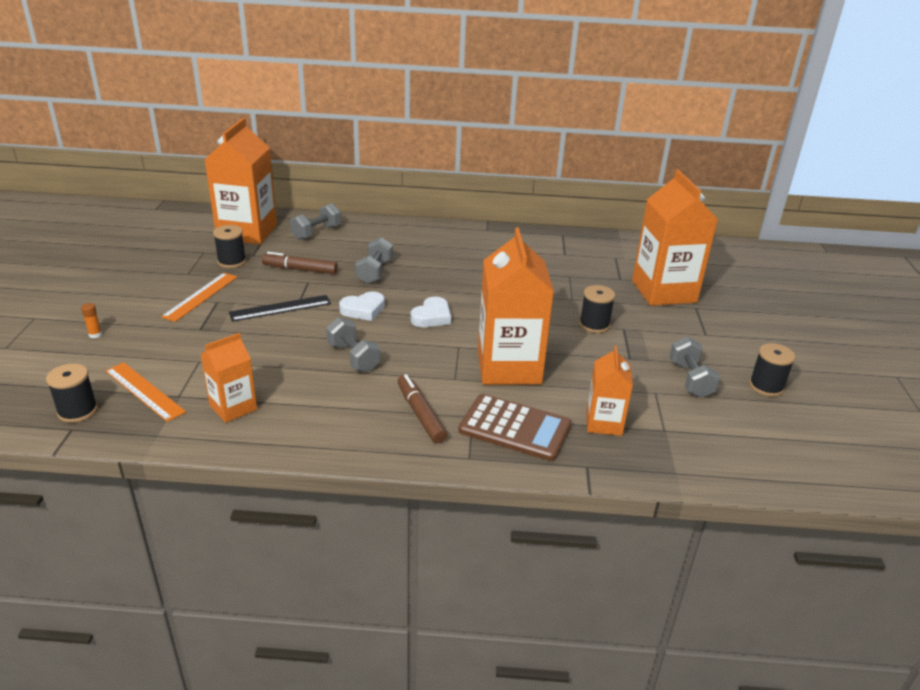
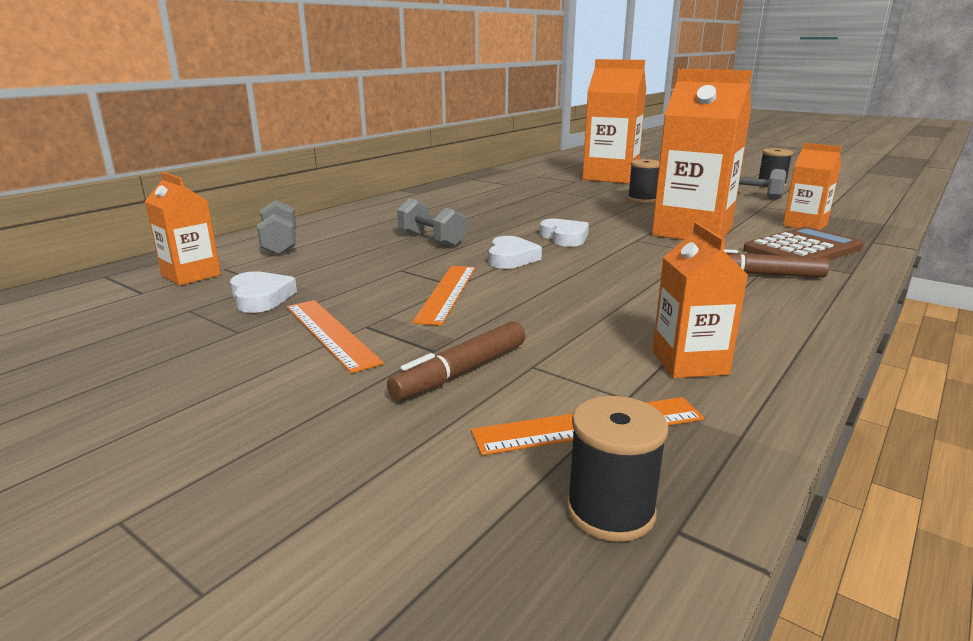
camera: 55 degrees left, 10 degrees down
orange glue stick [81,303,102,338] -> none
orange carton [204,118,277,244] -> orange carton [145,172,221,286], size x0.54
black spool [213,225,246,268] -> white heart [230,271,297,313]
black ruler [229,295,331,322] -> orange ruler [412,266,476,326]
brown marker [262,252,338,274] -> brown marker moved to [387,321,526,401]
grey dumbbell [326,317,380,372] -> none

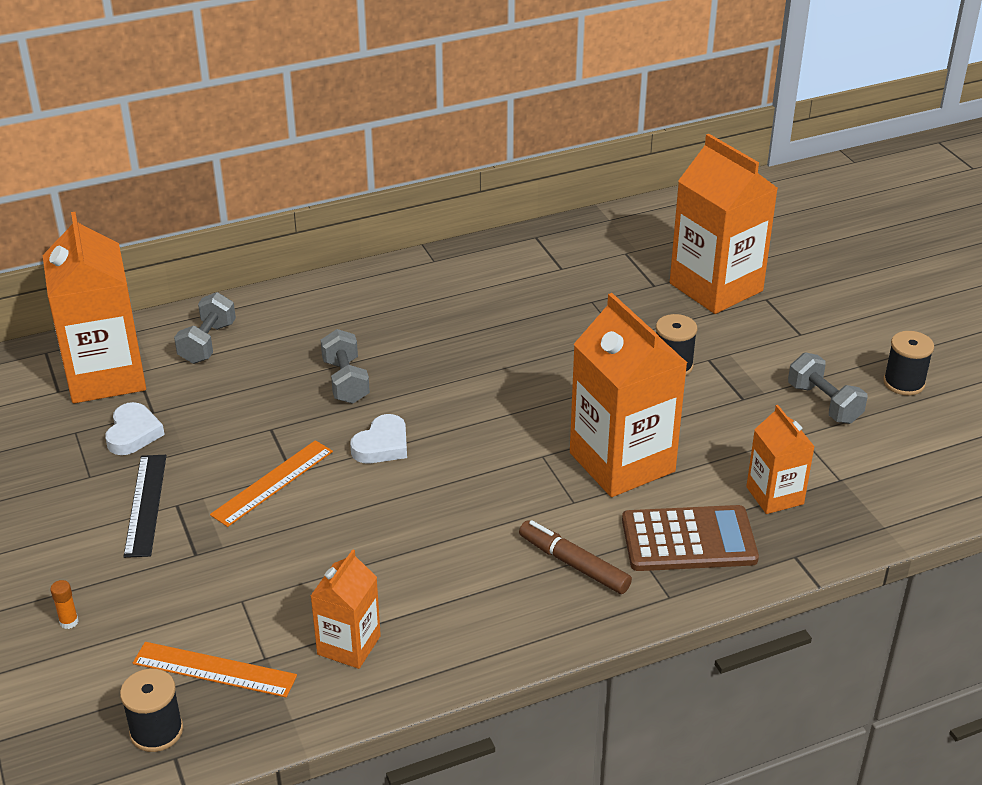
camera: 30 degrees right, 15 degrees up
orange carton [145,172,221,286] -> orange carton [43,212,146,403], size x1.85
orange ruler [287,300,384,373] -> black ruler [123,455,166,558]
brown marker [387,321,526,401] -> none
white heart [540,219,589,247] -> none
none -> orange glue stick [50,580,78,629]

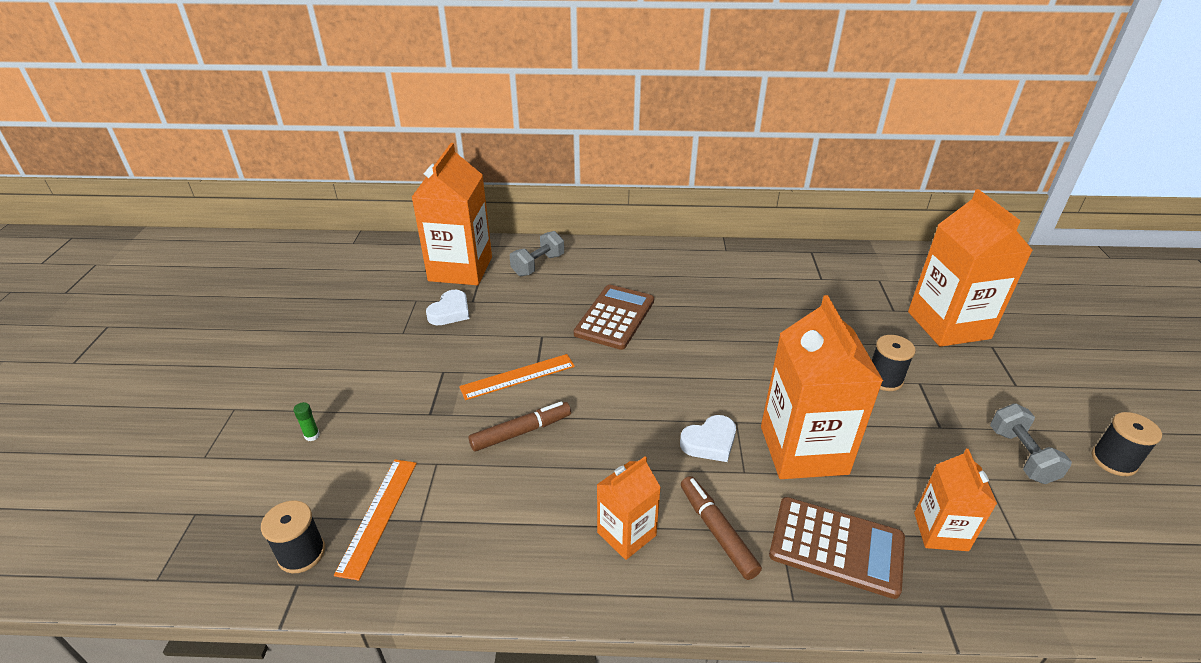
camera: 25 degrees right, 0 degrees up
orange glue stick [50,580,78,629] -> green glue stick [294,402,320,441]
black ruler [123,455,166,558] -> none
orange ruler [133,642,297,697] -> orange ruler turned 60 degrees clockwise [334,460,417,581]
orange carton [311,549,381,669] -> orange carton moved to [597,456,661,560]
grey dumbbell [321,329,370,404] -> brown calculator [574,285,654,350]
white heart [350,414,407,463] -> white heart moved to [680,415,736,462]
none -> brown marker [469,401,571,452]

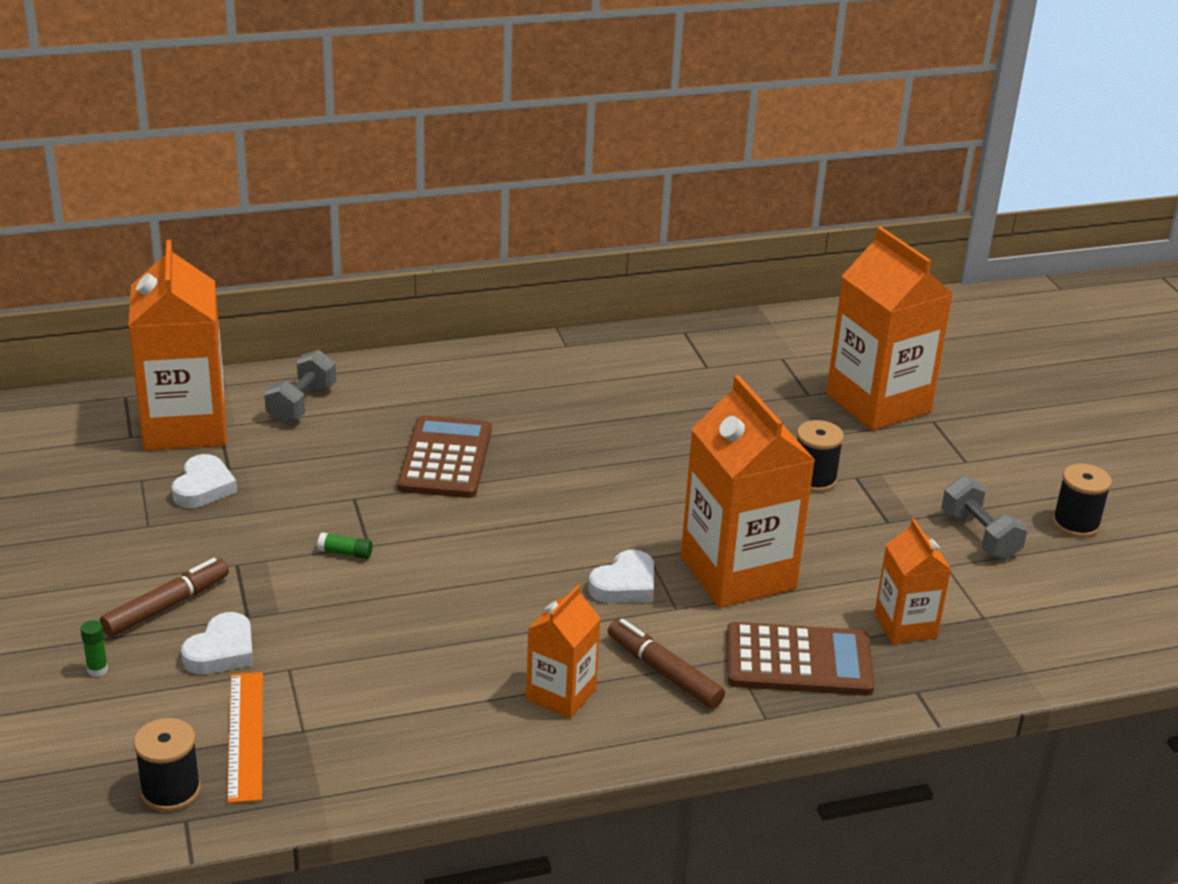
camera: 20 degrees left, 5 degrees down
orange ruler [459,354,575,400] -> green glue stick [317,532,373,559]
brown marker [469,401,571,452] -> brown marker moved to [100,558,229,637]
none -> white heart [181,612,253,674]

